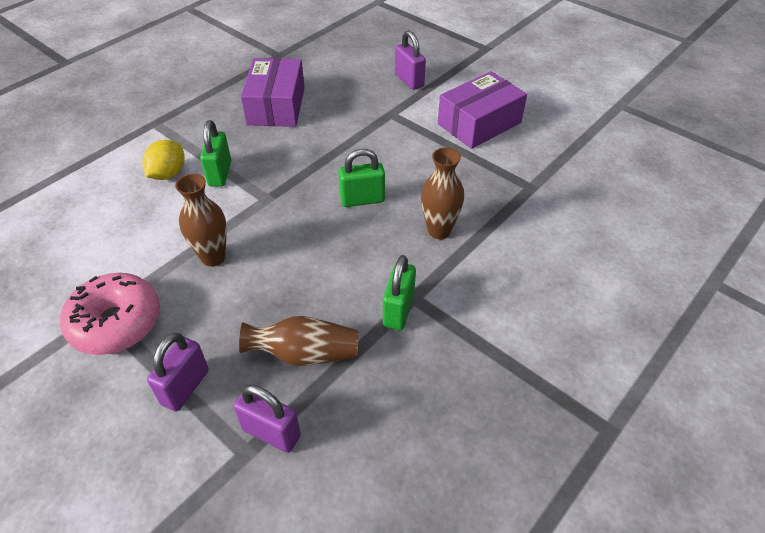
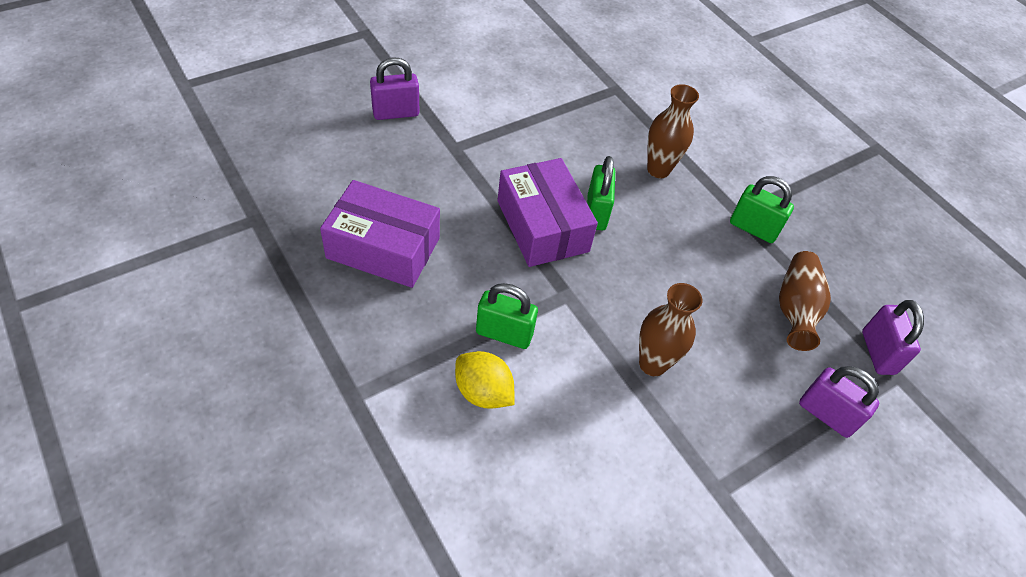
camera: 80 degrees left, 5 degrees up
pink donut [60,273,160,355] -> none
purple padlock [234,384,301,453] -> purple padlock turned 45 degrees counterclockwise [862,300,924,375]
purple box [438,71,527,149] -> purple box moved to [497,158,598,267]

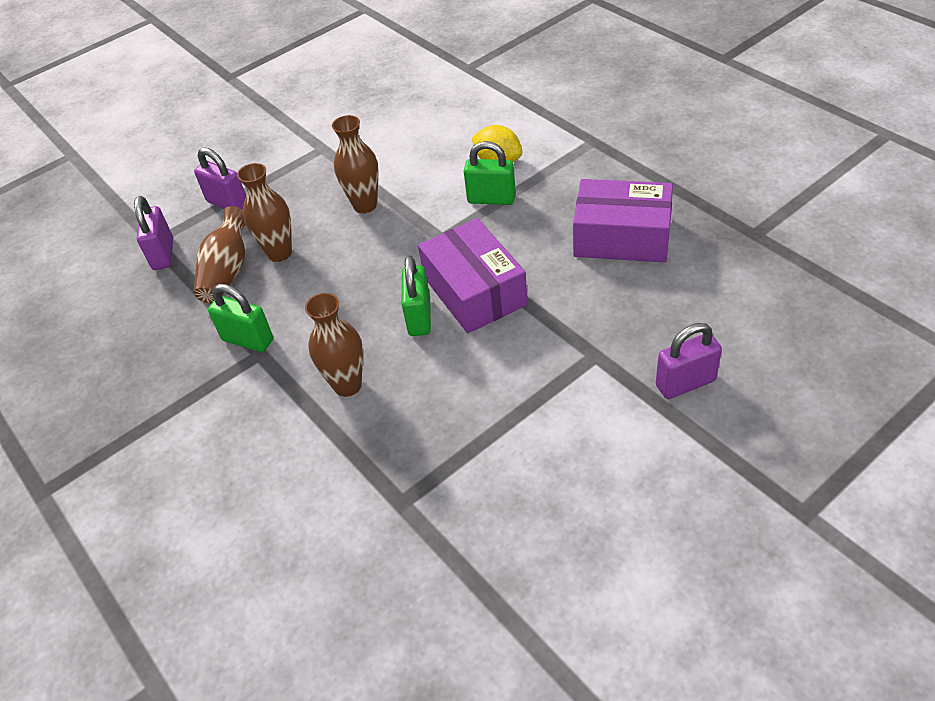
camera: 175 degrees left, 5 degrees down
none -> brown vase [237,163,292,262]

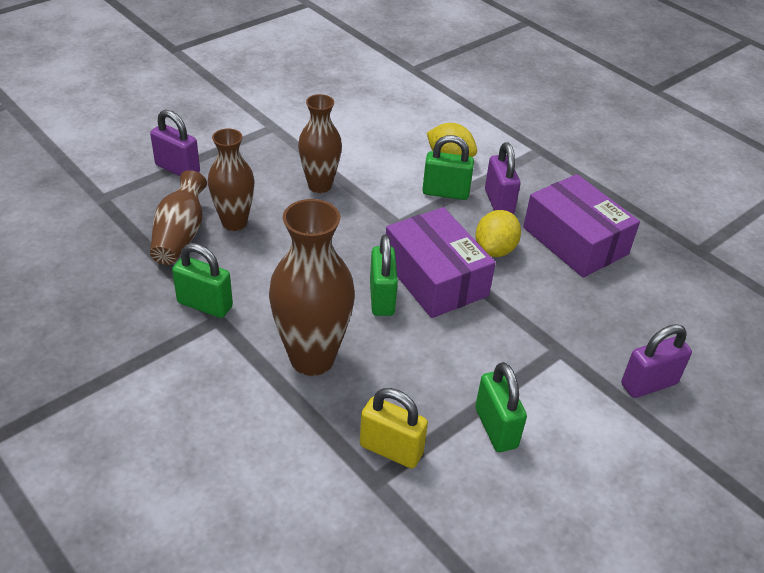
camera: 10 degrees left, 5 degrees down
purple padlock [134,196,173,270] -> purple padlock moved to [485,142,520,214]
brown vase [305,293,363,397] -> brown vase [269,199,355,376], size x1.54
purple box [573,179,673,263] -> purple box turned 45 degrees clockwise [523,174,640,277]
none -> yellow padlock [360,388,428,468]
none -> yellow lemon [475,210,521,257]
none -> green padlock [475,362,527,452]

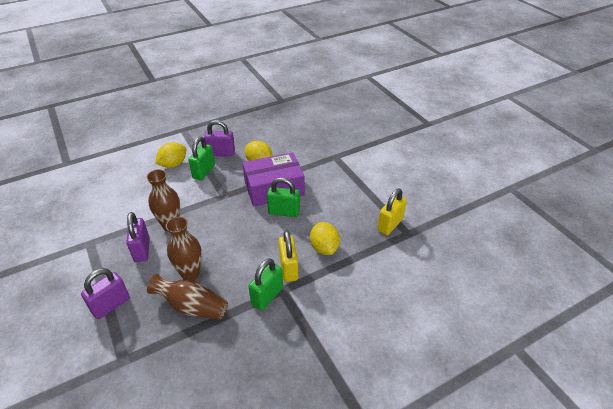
camera: 75 degrees left, 0 degrees up
brown vase [269,199,355,376] -> yellow lemon [310,222,340,255]
green padlock [475,362,527,452] -> none
purple box [523,174,640,277] -> none
purple padlock [621,324,692,398] -> purple padlock moved to [126,212,150,262]
none -> yellow padlock [279,230,298,282]

